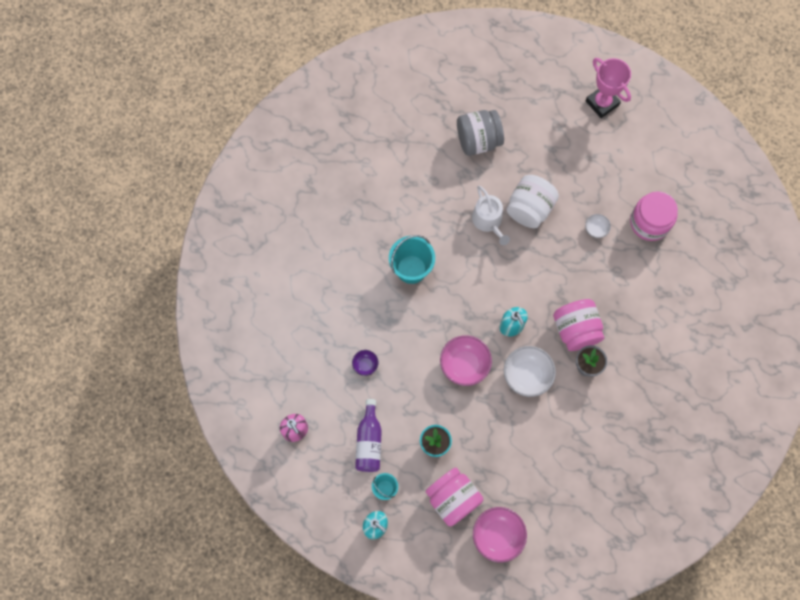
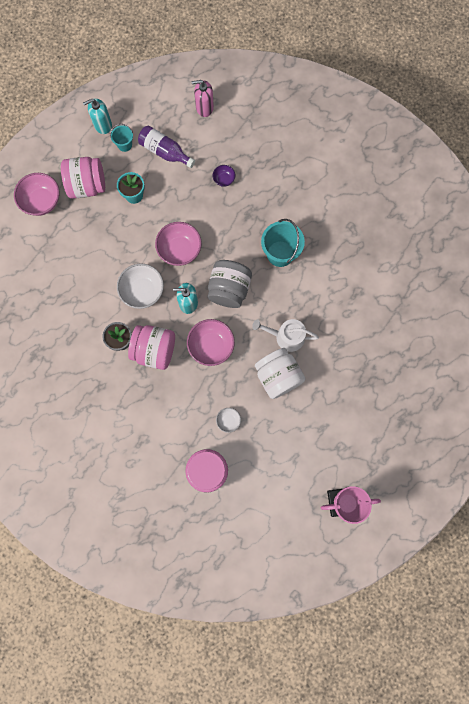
camera: 120 degrees right, 5 degrees up
grey jar [457,110,504,156] -> grey jar moved to [208,260,252,308]
none -> pink bowl [187,319,235,366]

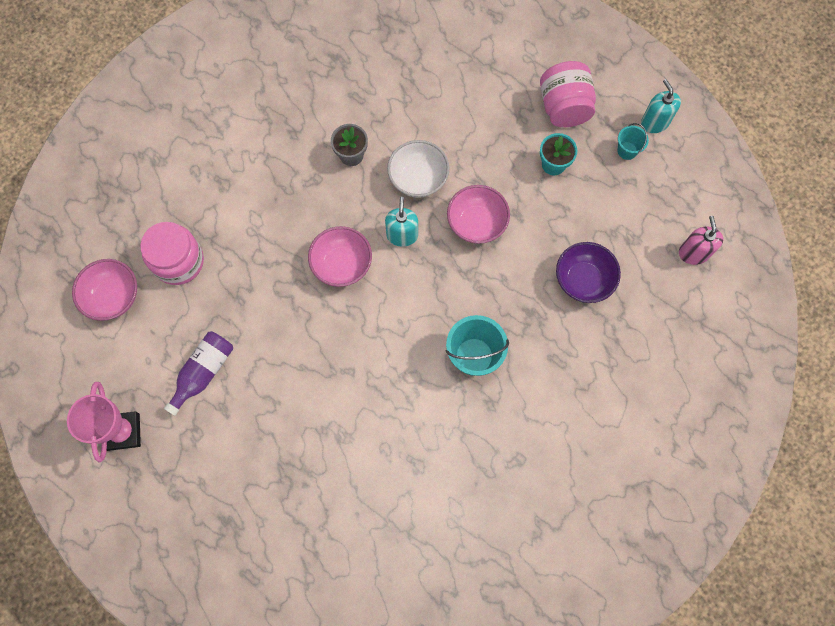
camera: 90 degrees right, 5 degrees down
pink bowl [14,173,59,216] -> pink bowl moved to [72,259,137,321]
pink jar [128,325,175,370] -> none
purple bottle [138,125,195,168] -> purple bottle moved to [164,331,233,416]
grey jar [208,260,252,308] -> none
purple bowl [213,165,236,187] -> purple bowl [556,242,621,303], size x1.94
white bowl [216,408,241,433] -> none
white watering can [252,319,319,352] -> none
white jar [255,348,306,399] -> none

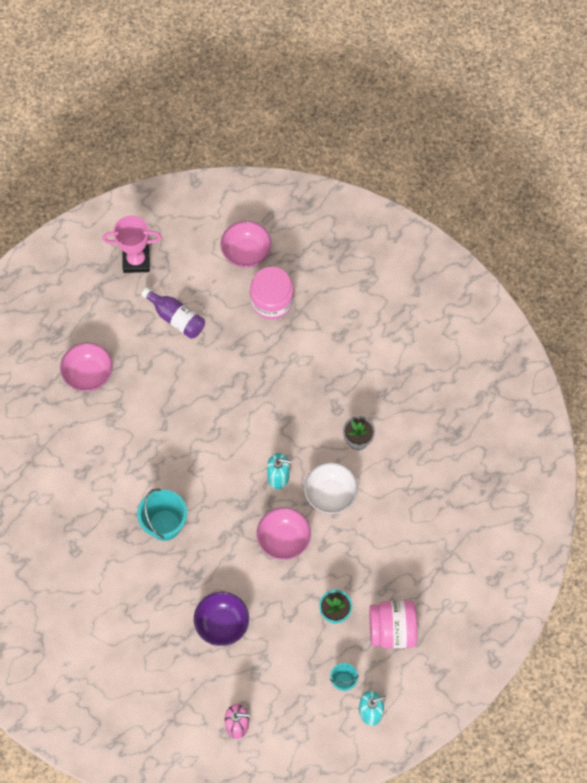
camera: 95 degrees right, 5 degrees down
pink bowl [308,226,372,287] -> pink bowl moved to [60,343,113,392]

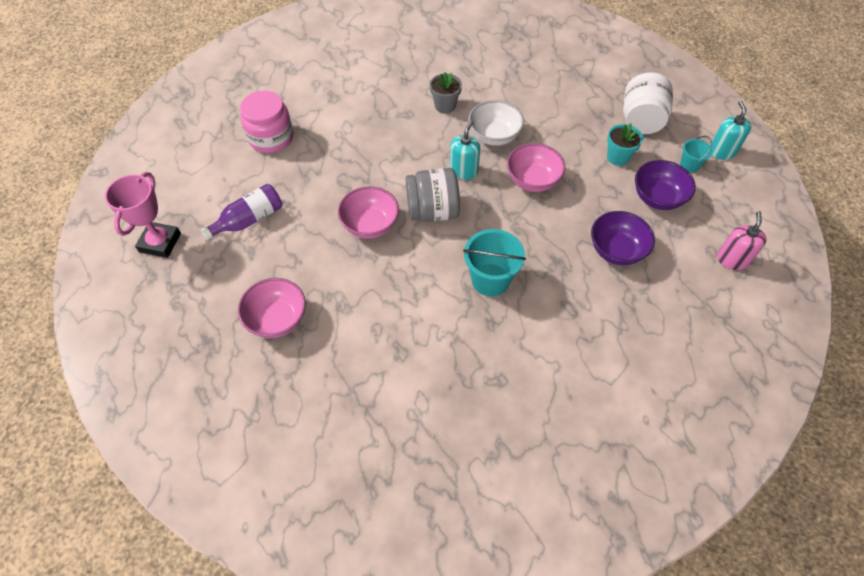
camera: 75 degrees left, 10 degrees down
pink bowl [220,221,272,268] -> pink bowl moved to [338,186,399,239]
pink jar [369,600,417,649] -> white jar [623,72,673,134]
none -> grey jar [406,168,460,222]
none -> purple bowl [635,160,696,210]

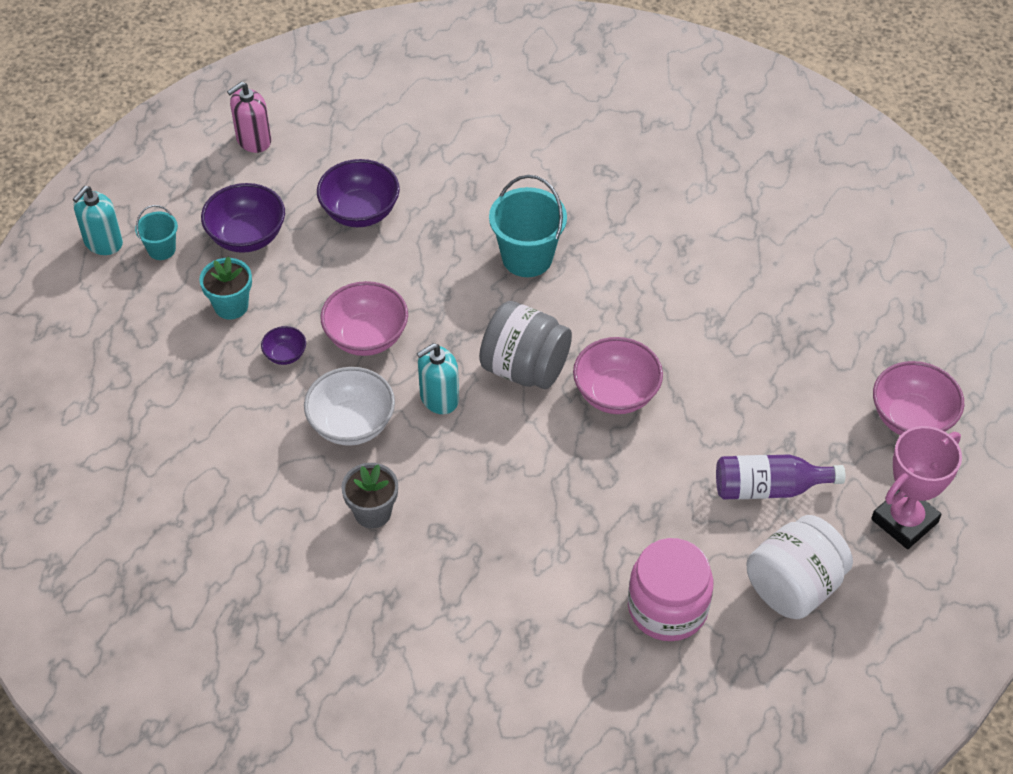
camera: 145 degrees left, 5 degrees down
pink bowl [238,278,306,338] -> pink bowl moved to [873,361,964,435]
white jar [623,72,673,134] -> white jar moved to [746,515,853,619]
none -> purple bowl [261,326,306,365]

